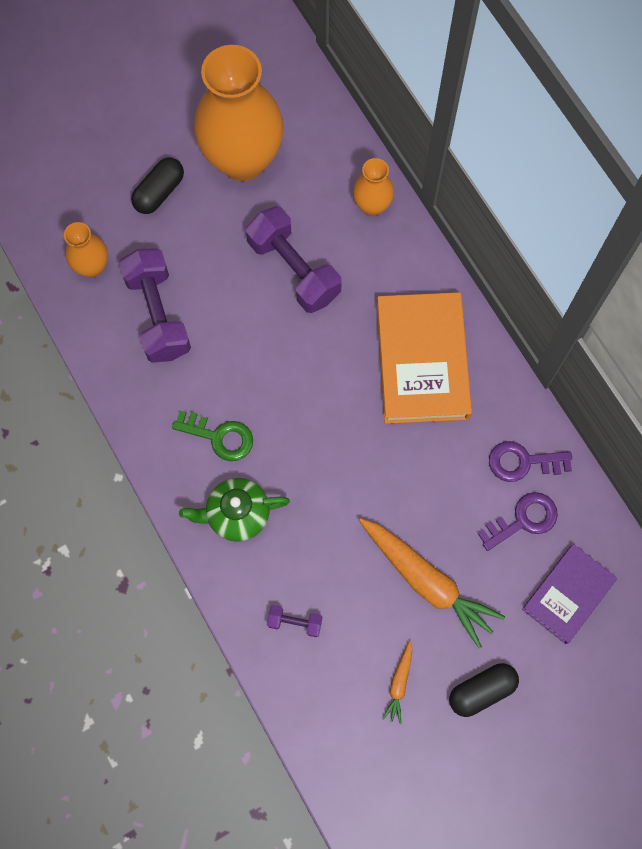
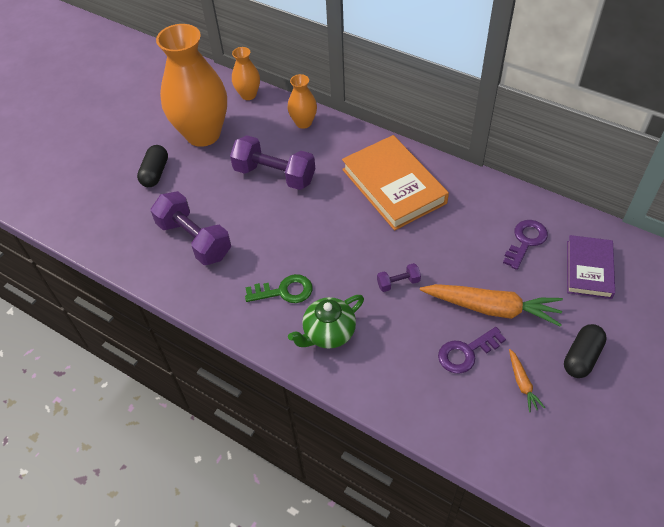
camera: 25 degrees left, 20 degrees down
orange vase [64,222,108,277] -> orange vase moved to [232,47,260,100]
purple dumbbell [267,605,322,637] -> purple dumbbell moved to [377,263,421,292]
purple key [489,441,572,482] -> purple key moved to [438,327,506,374]

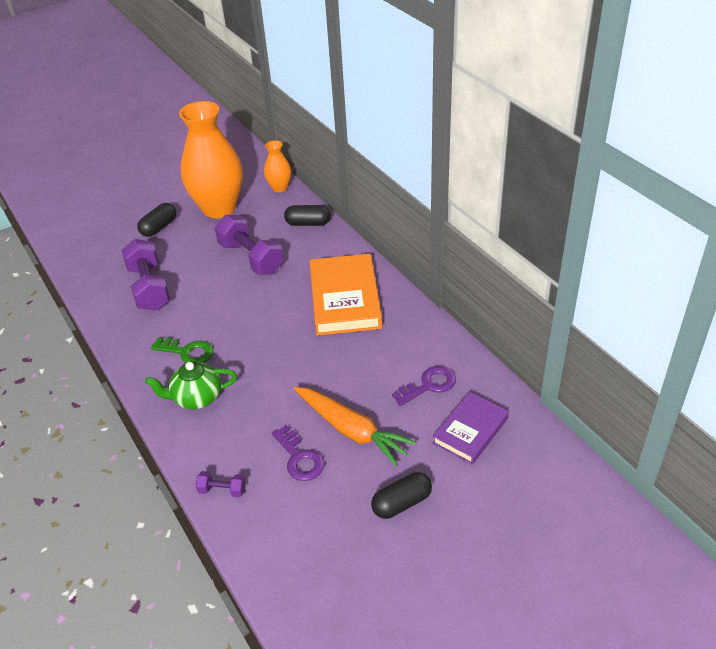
camera: 25 degrees right, 10 degrees down
orange vase [288,74,317,129] -> black capsule [284,205,331,226]
purple dumbbell [377,263,421,292] -> purple dumbbell moved to [195,471,246,497]
purple key [438,327,506,374] -> purple key turned 120 degrees counterclockwise [272,425,325,481]
orange carrot [509,349,545,412] -> none

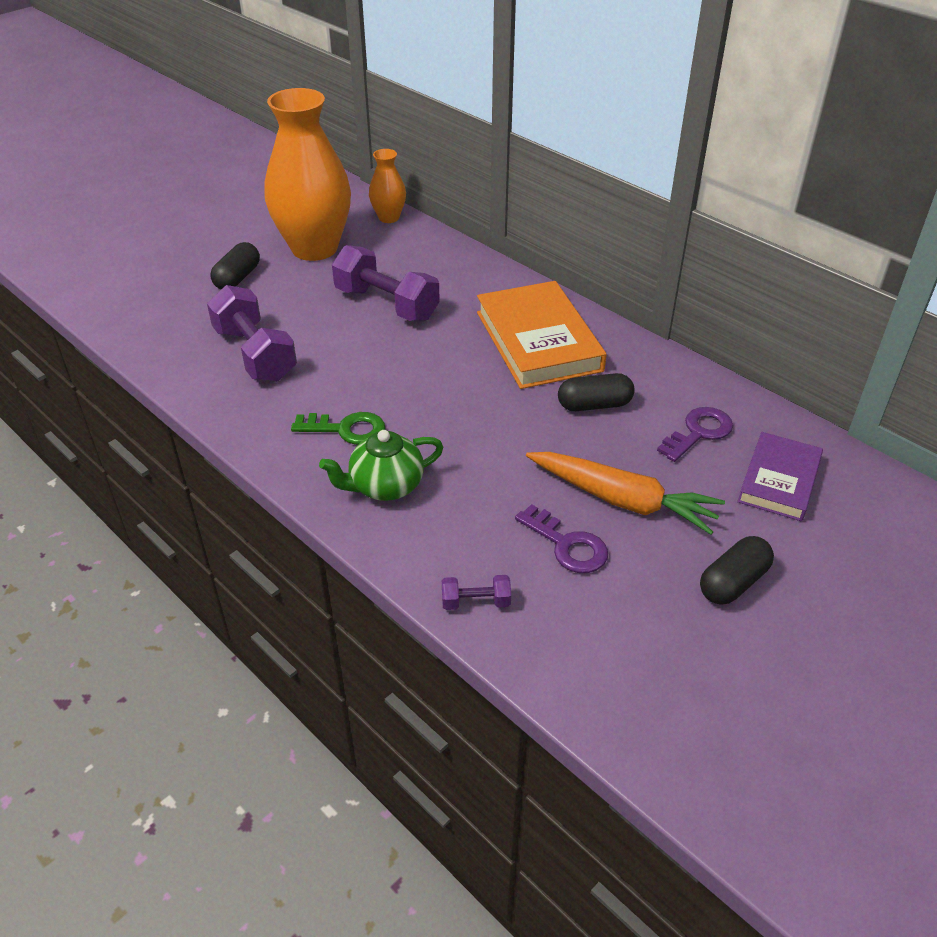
camera: 15 degrees left, 0 degrees up
black capsule [284,205,331,226] -> black capsule moved to [558,373,635,411]

